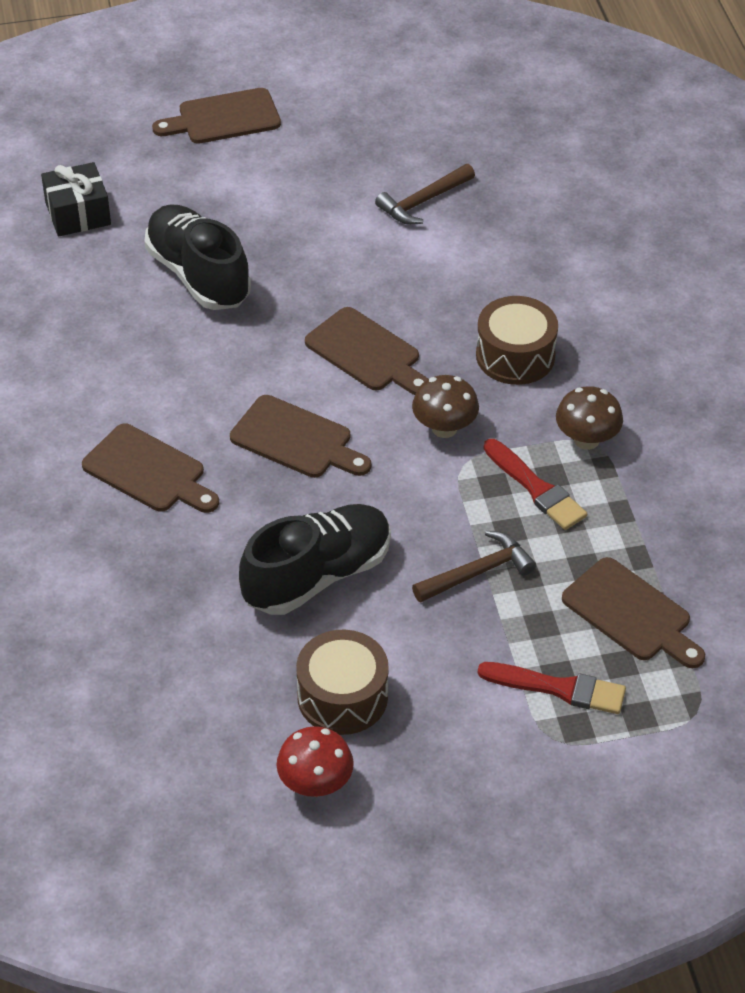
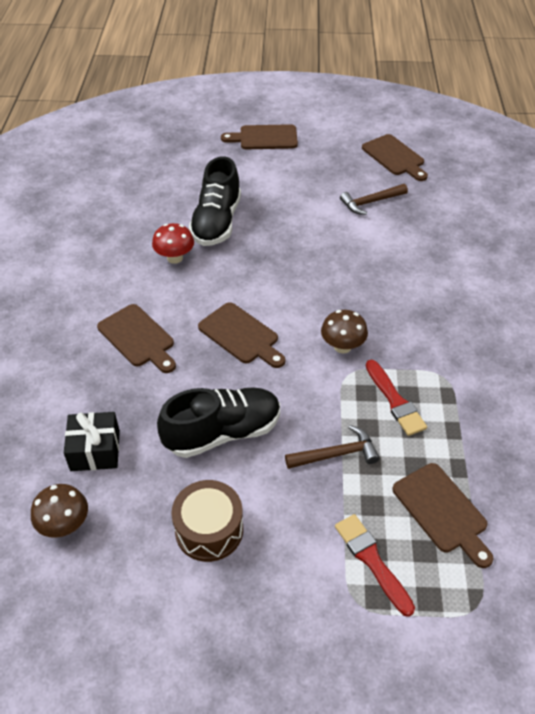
camera: 15 degrees right, 0 degrees up
black gift [41,162,111,237] -> black gift moved to [64,412,120,471]
black shoe [144,204,251,310] -> black shoe turned 150 degrees counterclockwise [189,156,241,246]
red mushroom [277,726,354,797] -> red mushroom moved to [152,223,194,264]
brown cutting board [305,307,428,395] -> brown cutting board moved to [362,134,428,181]
brown drum [476,296,558,385] -> none
red brush [478,662,626,714] -> red brush turned 150 degrees counterclockwise [335,514,415,617]
brown mushroom [556,386,623,450] -> brown mushroom moved to [31,484,88,538]

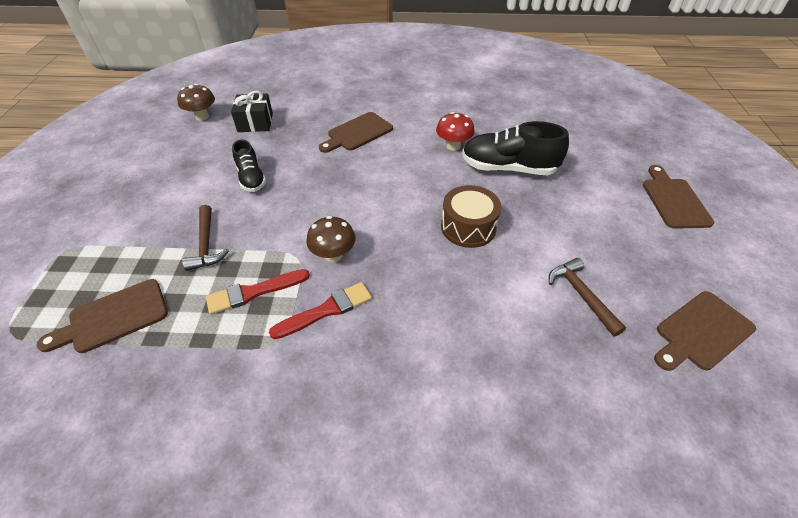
camera: 90 degrees right, 0 degrees up
black shoe [157,387,280,458] -> black shoe [232,139,266,192], size x0.59
brown drum [171,480,243,562] -> brown drum moved to [441,185,502,248]
brown cutting board [198,302,285,368] -> none
red brush [335,514,415,617] -> red brush moved to [269,282,372,339]

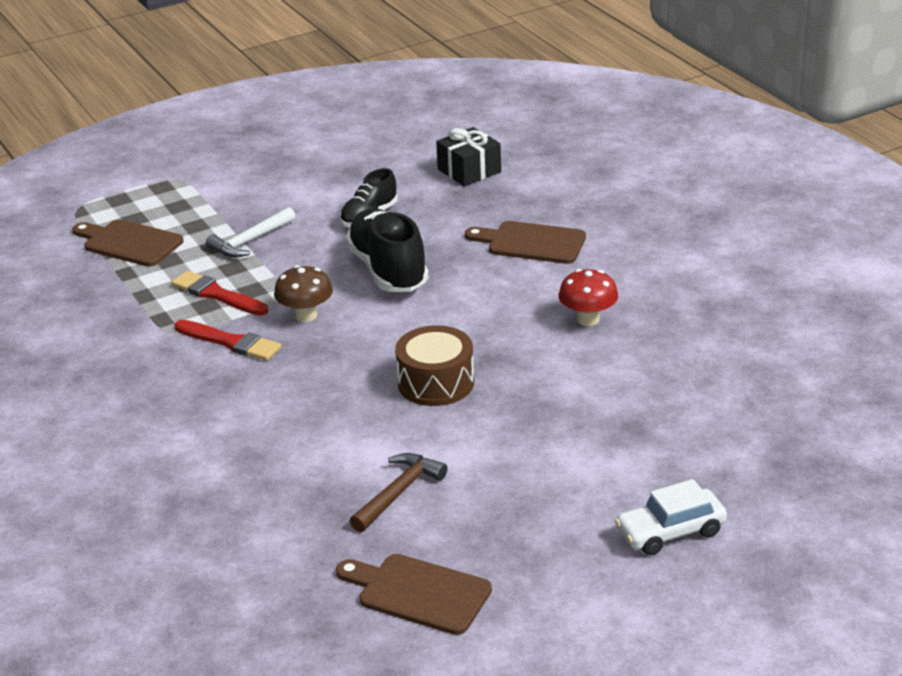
camera: 60 degrees right, 15 degrees down
brown mushroom [177,84,215,120] -> none
brown hammer [182,205,229,271] -> white hammer [206,207,296,258]
black shoe [462,121,569,175] -> black shoe moved to [345,208,429,292]
brown cutting board [643,165,714,229] -> white car [615,479,727,555]

